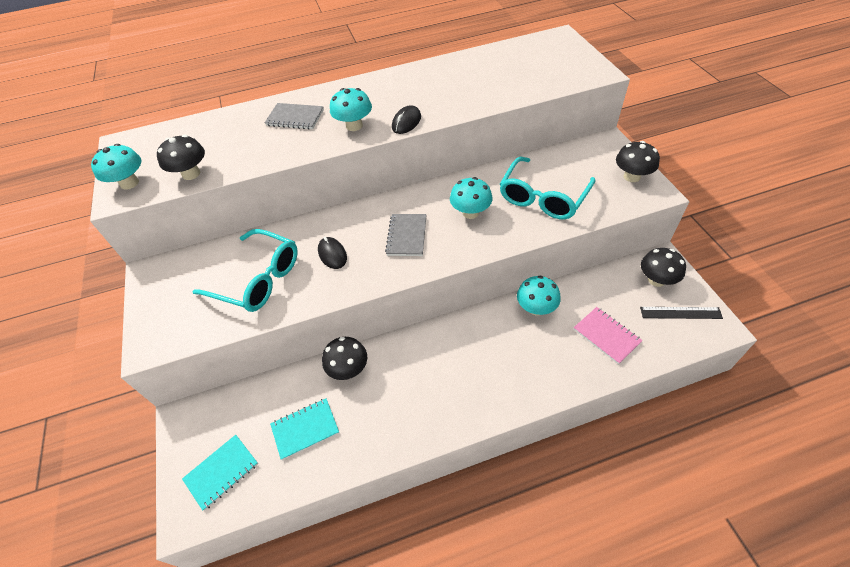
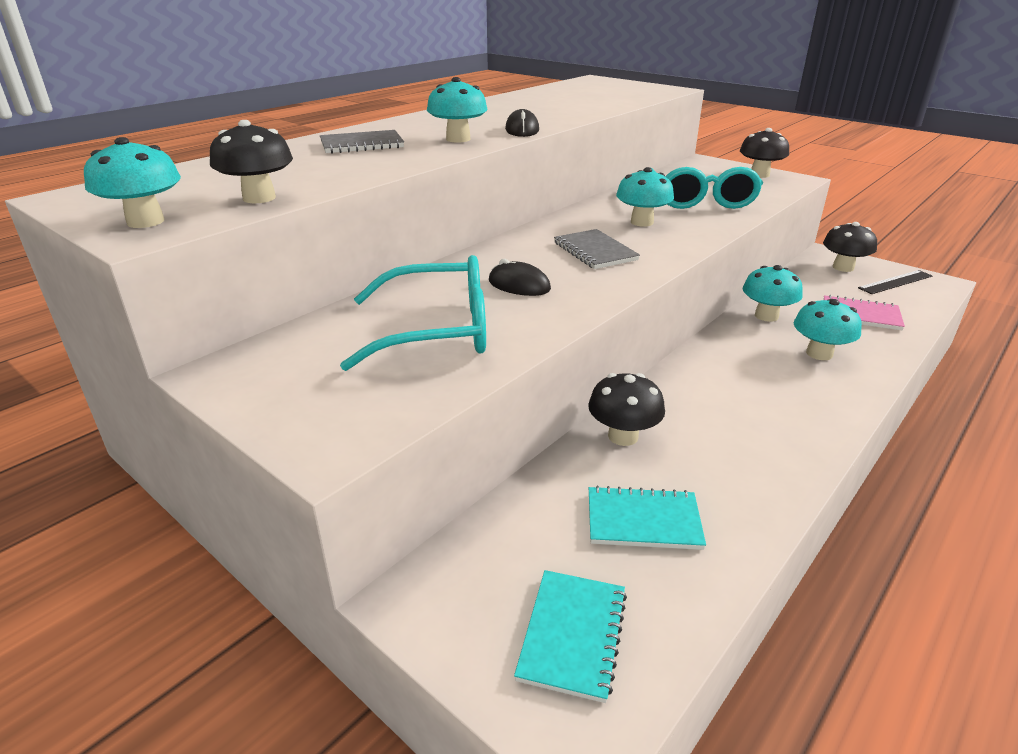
camera: 35 degrees left, 20 degrees down
turquoise notebook [270,398,339,460] -> turquoise notebook turned 60 degrees clockwise [589,486,706,550]
none -> turquoise mushroom [794,299,862,360]

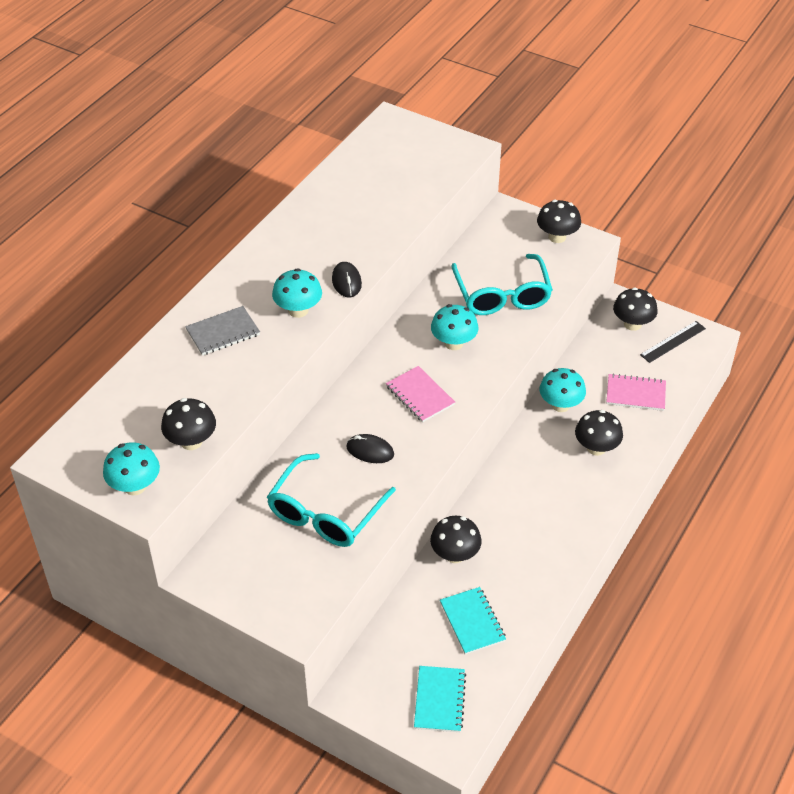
camera: 10 degrees left, 15 degrees up
turquoise glasses [340,255,486,371] -> turquoise glasses turned 135 degrees clockwise [267,453,396,547]
grey notebook [554,229,640,269] -> pink notebook [386,366,455,423]
turquoise notebook [589,486,706,550] -> turquoise notebook turned 75 degrees clockwise [440,587,506,655]
turquoise mushroom [794,299,862,360] -> black mushroom [575,410,623,456]

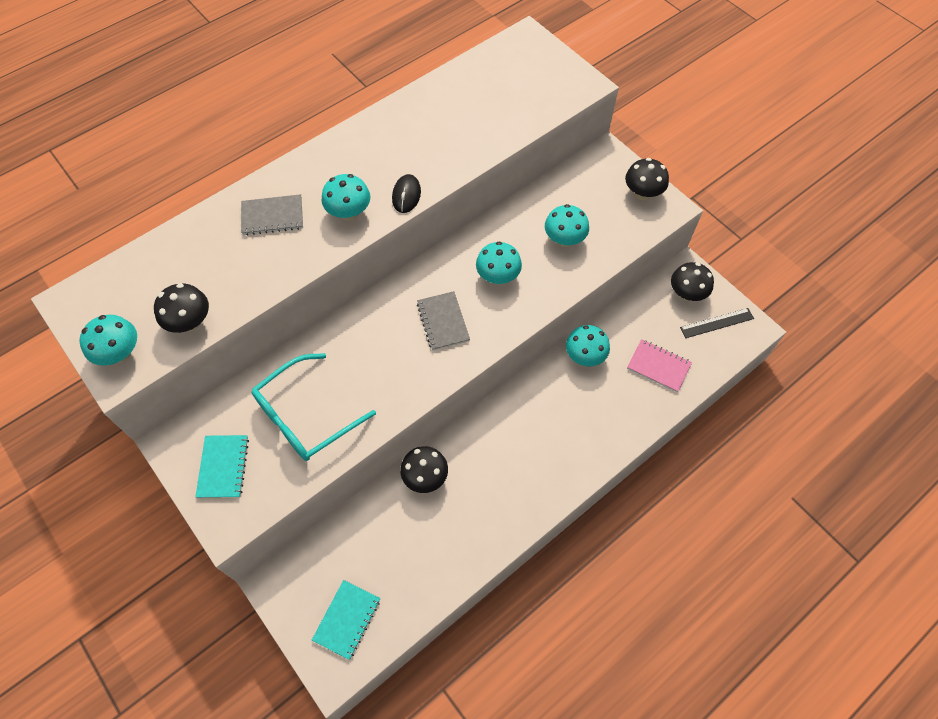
camera: 20 degrees right, 15 degrees up
black mouse [346,434,394,463] -> none
pink notebook [386,366,455,423] -> grey notebook [417,291,470,351]
turquoise notebook [440,587,506,655] -> turquoise notebook moved to [195,435,249,498]
turquoise glasses [451,254,553,315] -> turquoise mushroom [545,204,589,247]
black mushroom [575,410,623,456] -> none

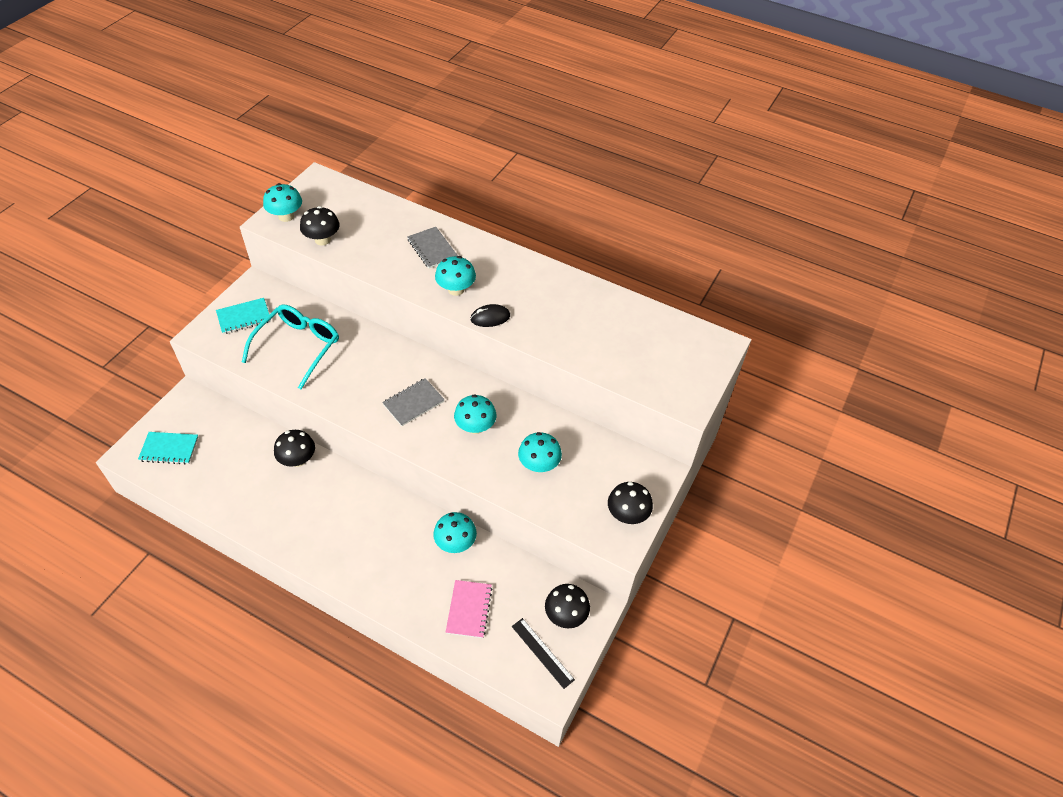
camera: 65 degrees right, 10 degrees down
turquoise glasses [252,353,376,461] -> turquoise glasses turned 90 degrees clockwise [242,304,339,389]

